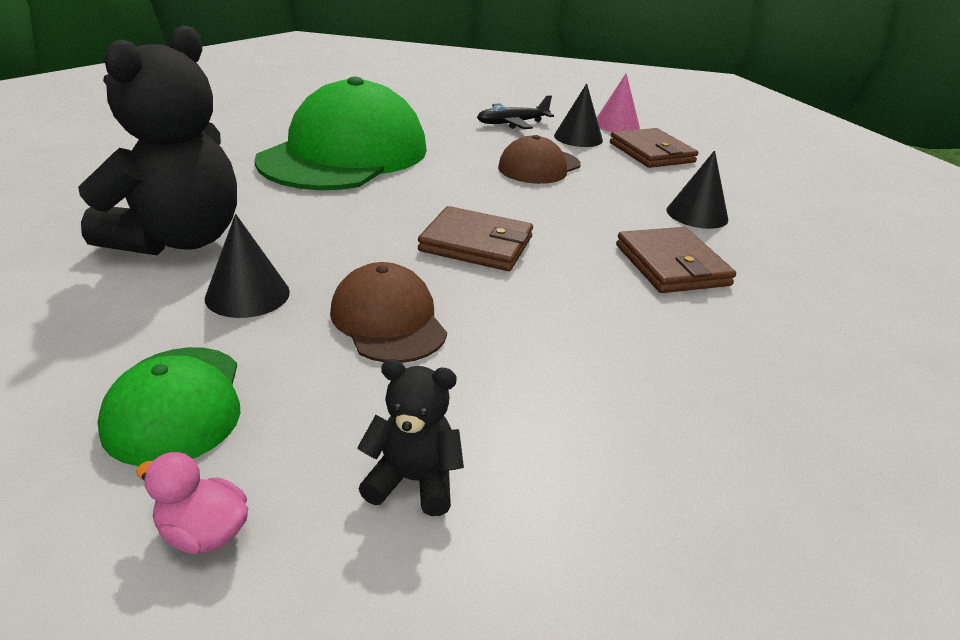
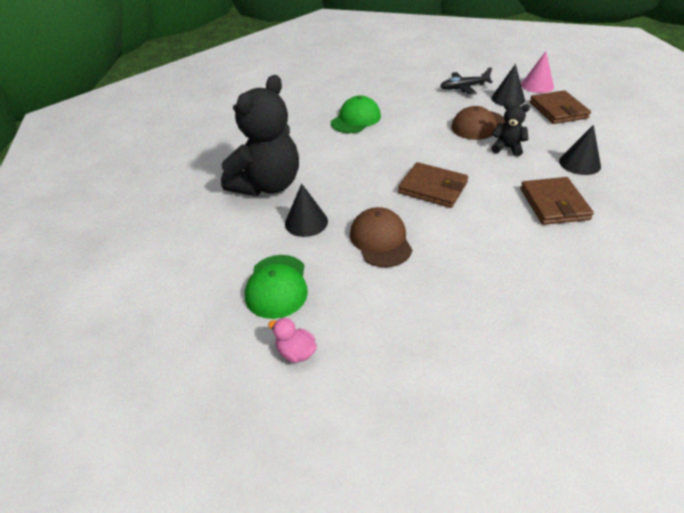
camera: 15 degrees right, 10 degrees up
green cap [254,76,427,190] -> green cap [331,95,381,133], size x0.49
black teddy bear [357,359,464,516] -> black teddy bear moved to [491,102,530,156]

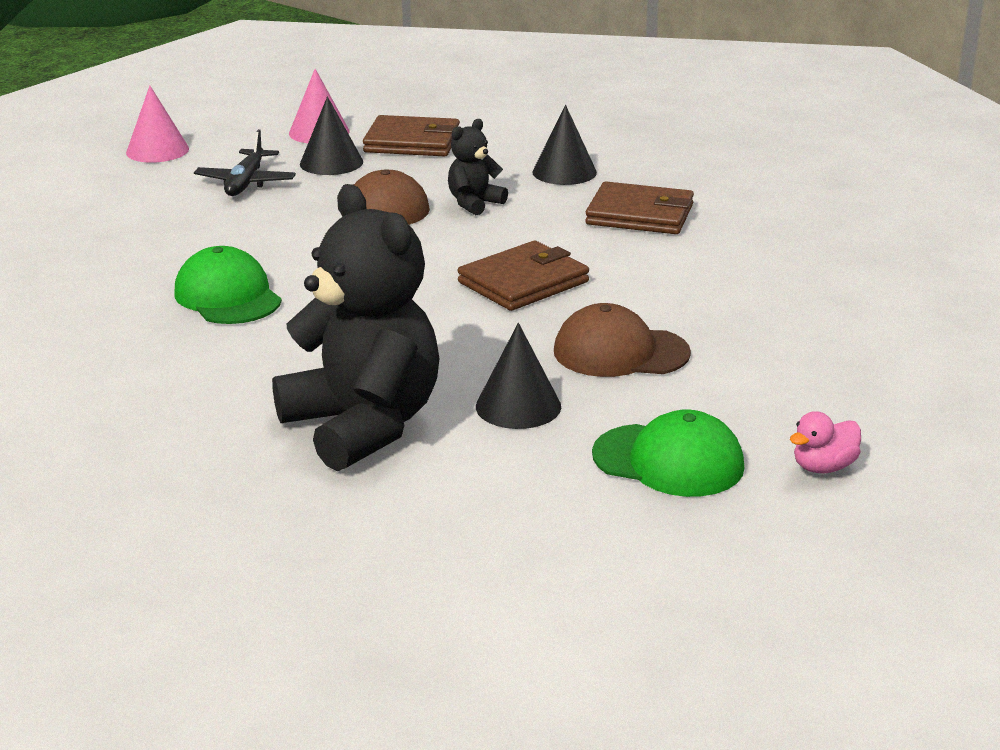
camera: 70 degrees left, 15 degrees down
none -> pink cone [126,86,189,163]

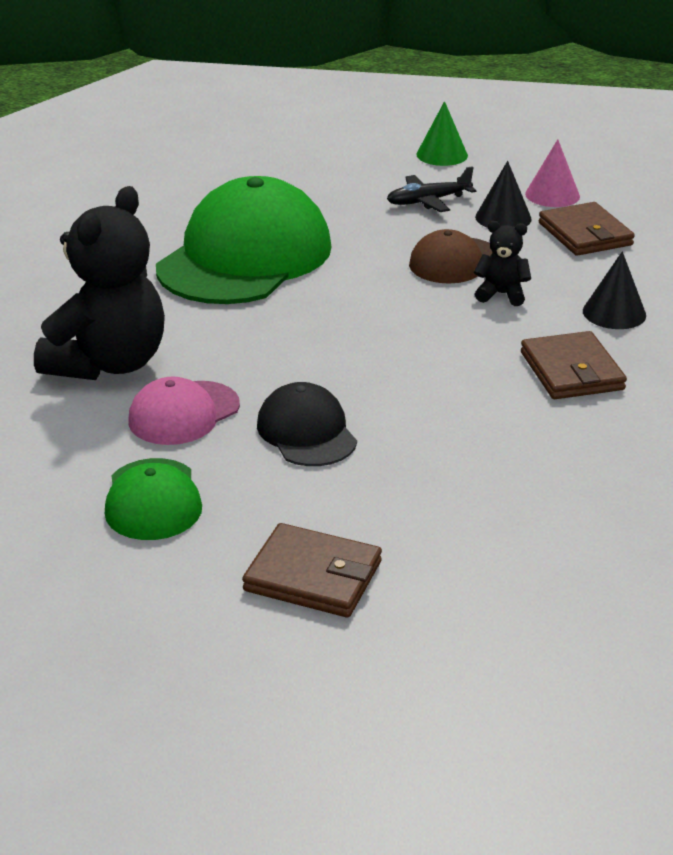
camera: 60 degrees right, 5 degrees up
pink cone [126,86,189,163] -> green cone [416,101,468,166]
green cap [174,246,282,324] -> green cap [156,176,332,304], size x2.02
brown wallet [458,241,589,311] -> brown wallet moved to [242,523,382,618]
black cone [476,323,561,429] -> pink cap [128,376,240,445]
brown cap [554,303,691,377] -> black cap [257,382,357,466]
pink duck [790,411,861,473] -> none

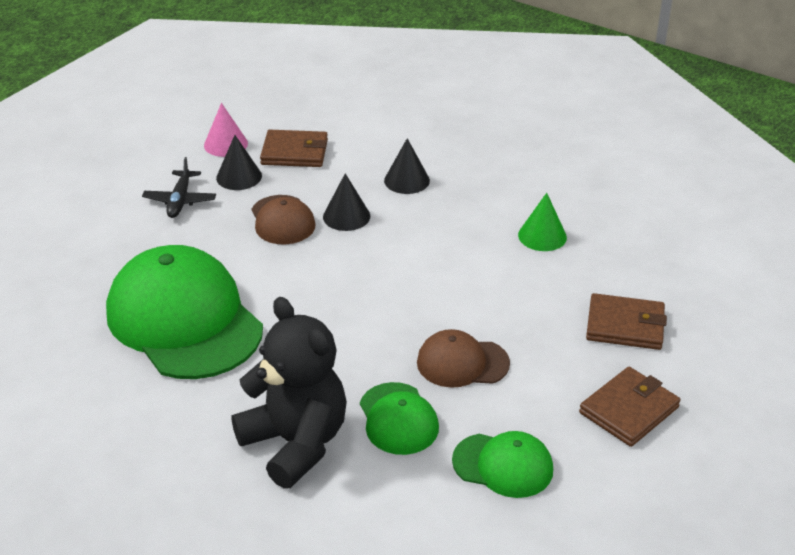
camera: 65 degrees left, 5 degrees up
pink cap [128,376,240,445] -> green cap [360,382,439,455]
black cap [257,382,357,466] -> brown cap [417,329,510,388]
green cone [416,101,468,166] -> green cone moved to [518,193,567,251]
black teddy bear [474,221,531,306] -> black cone [323,173,370,231]
brown wallet [521,331,627,399] -> brown wallet moved to [586,293,667,350]

